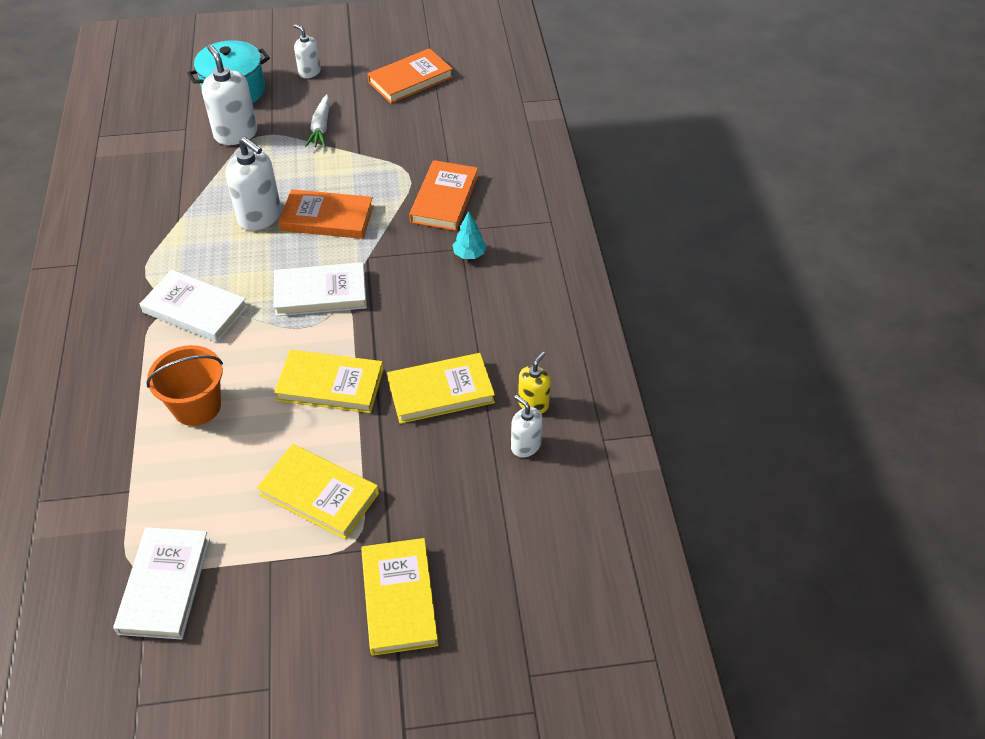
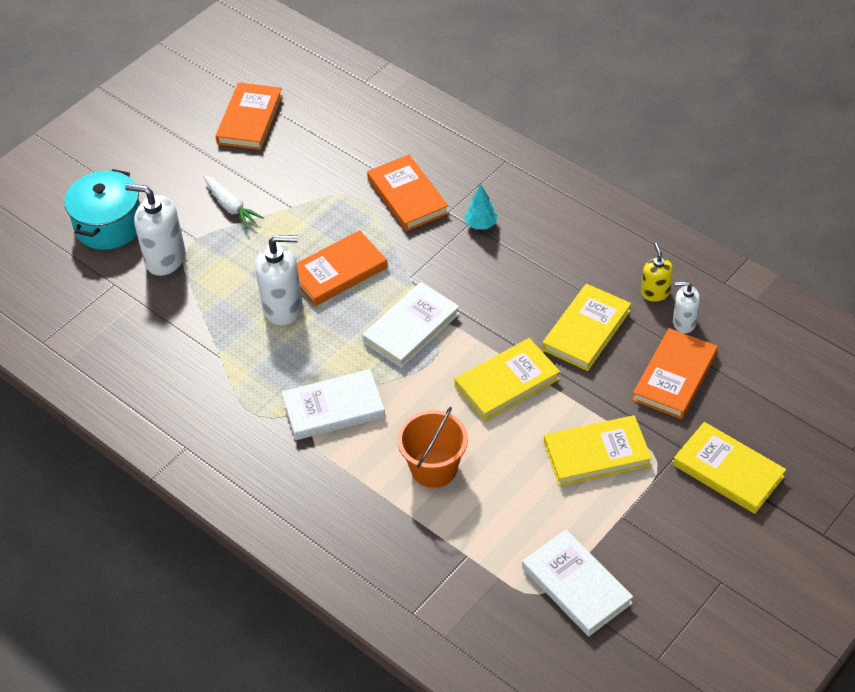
camera: 40 degrees left, 0 degrees up
white soap dispenser [294,24,321,78] -> none
none -> orange book [632,328,718,419]

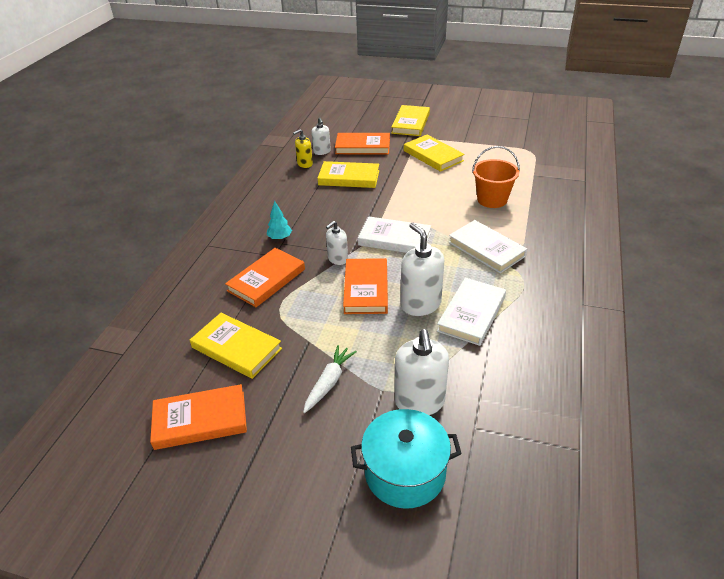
camera: 115 degrees left, 10 degrees down
orange book [297,230,387,306] -> orange book turned 60 degrees clockwise [343,258,388,314]
yellow book [455,338,560,421] -> yellow book moved to [190,313,282,379]
white book [522,530,633,636] -> white book moved to [437,278,506,346]
none -> white soap dispenser [326,221,348,265]

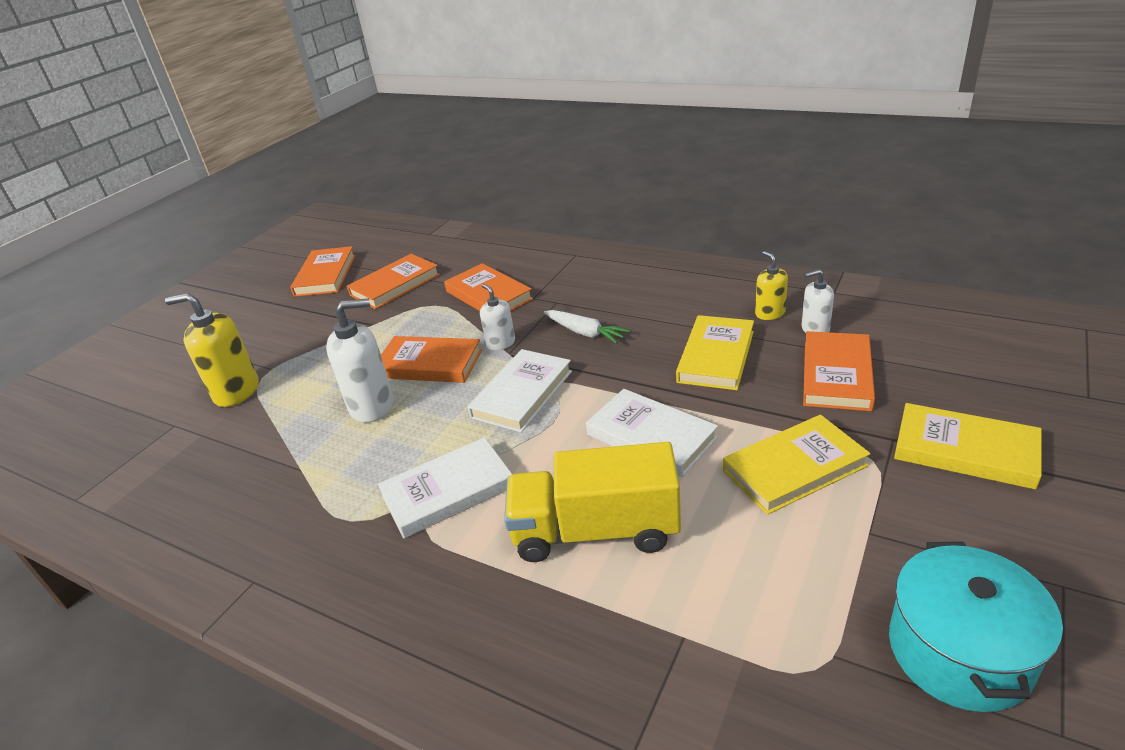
camera: 105 degrees right, 5 degrees down
yellow book [190,313,282,379] -> orange book [347,254,440,309]
turquoise tree [267,201,292,240] -> none
white carrot [303,345,357,413] -> white carrot moved to [544,310,630,344]
turquoise pot [351,409,462,509] -> turquoise pot moved to [889,542,1063,712]
white soap dispenser [395,329,449,415] -> yellow soap dispenser [165,293,259,407]
white book [437,278,506,346] -> white book moved to [586,389,718,477]
orange bucket [472,146,520,208] -> yellow truck [504,442,681,562]

